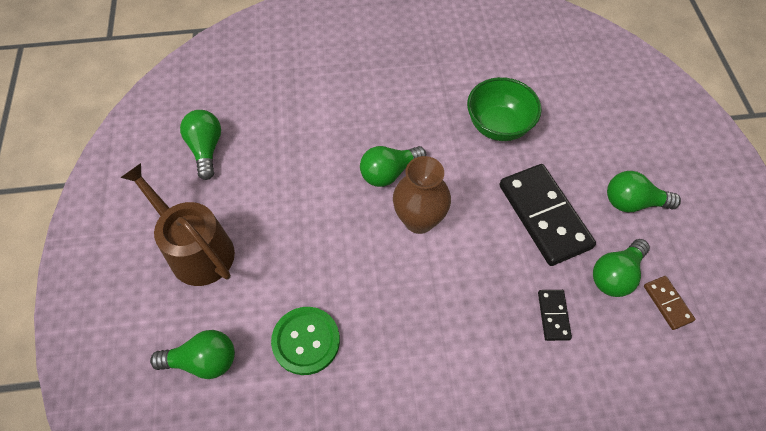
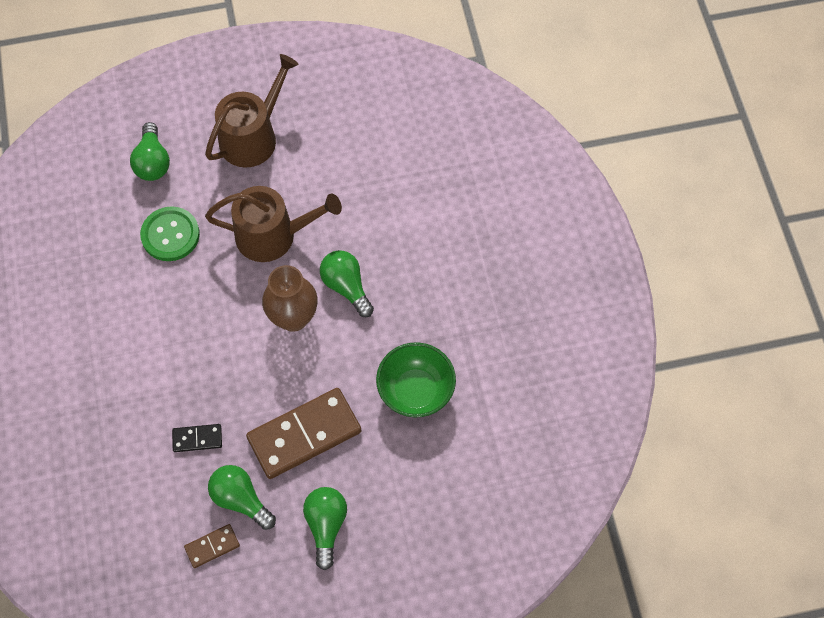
camera: 85 degrees right, 5 degrees up
green light bulb [180,110,221,180] -> none
black domino [499,164,596,266] -> brown domino [246,388,361,479]
none -> brown watering can [205,186,342,262]

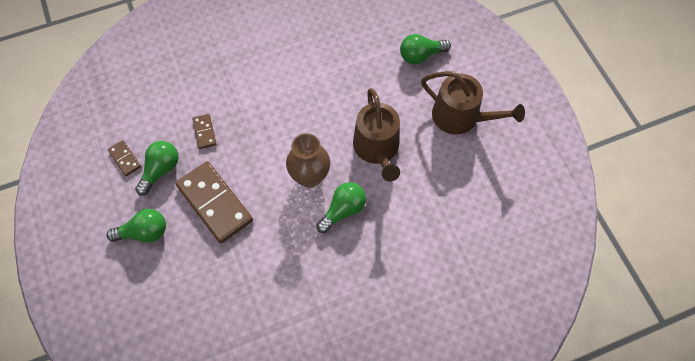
camera: 80 degrees right, 0 degrees up
green button [140,206,200,261] -> none
black domino [172,424,222,452] -> brown domino [192,114,216,149]
green bowl [376,342,456,418] -> none

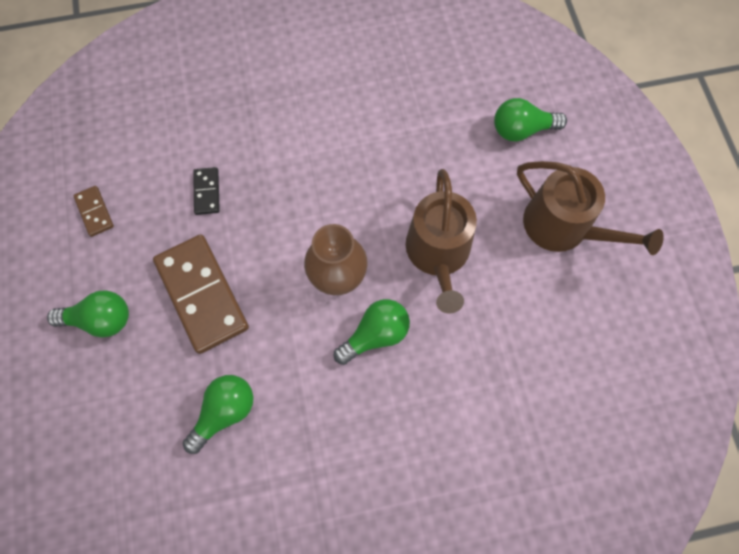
camera: 10 degrees right, 5 degrees up
green light bulb [135,141,179,196] -> green light bulb moved to [183,375,254,454]
brown domino [192,114,216,149] -> black domino [193,167,220,215]

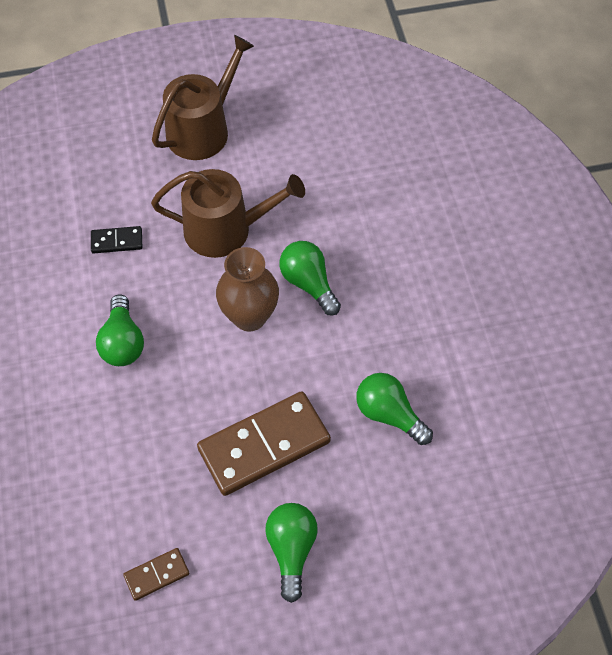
camera: 90 degrees left, 10 degrees down
black domino [193,167,220,215] -> black domino moved to [91,226,142,254]
green light bulb [494,98,567,141] -> green light bulb moved to [96,295,144,366]

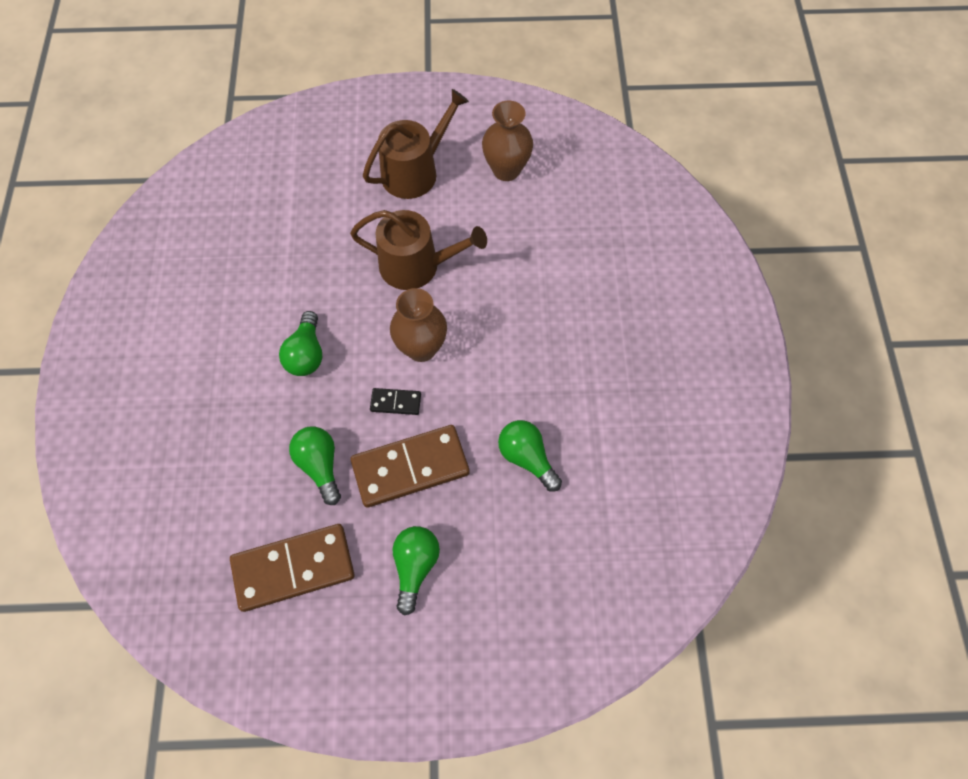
camera: 10 degrees right, 5 degrees up
black domino [91,226,142,254] -> black domino moved to [370,388,421,415]
brown domino [123,548,190,601] -> brown domino [230,524,355,612], size x2.15
green light bulb [279,241,341,315] -> green light bulb moved to [289,427,341,505]
none -> brown vase [482,101,533,181]

